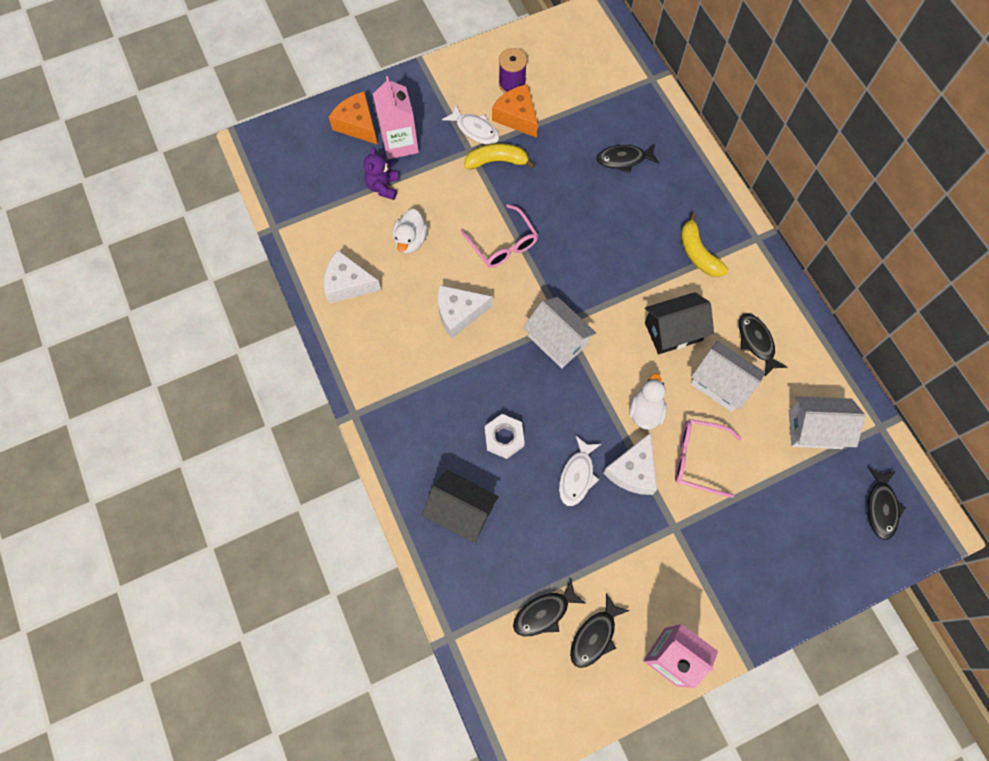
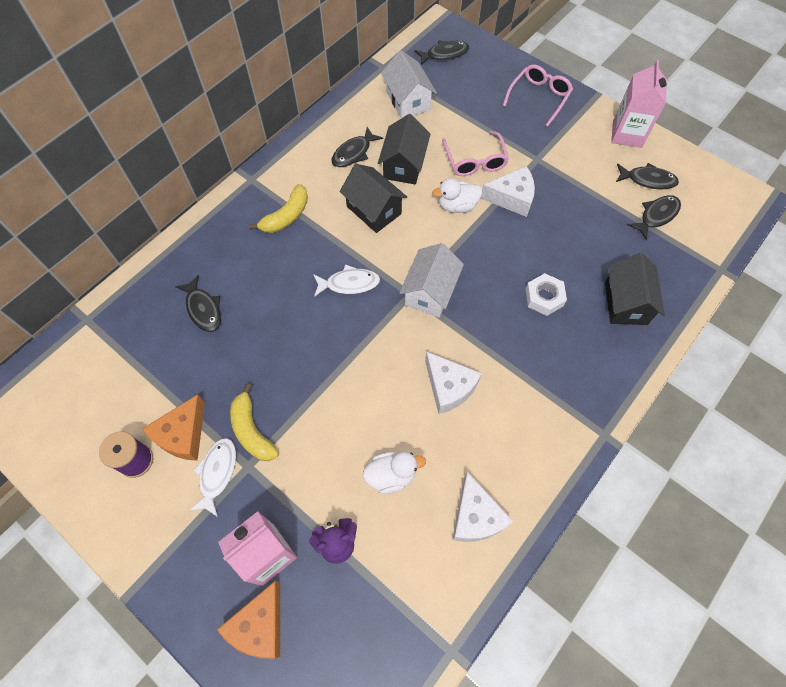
camera: 115 degrees left, 5 degrees down
pink glasses [461,204,538,268] -> pink glasses moved to [503,65,573,127]
black fish [513,579,586,637] -> black fish turned 75 degrees counterclockwise [628,195,681,240]
white fish [559,436,601,506] -> white fish moved to [313,265,380,297]
white house [690,341,765,412] -> black house [378,114,431,184]

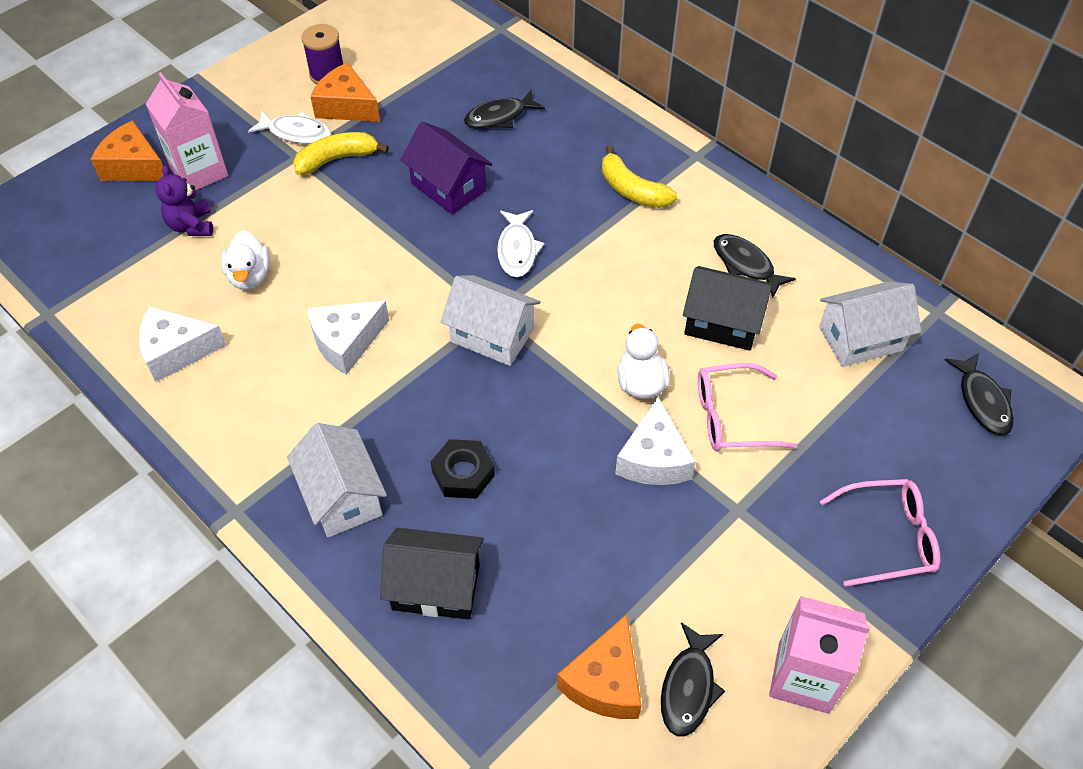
camera: 95 degrees right, 10 degrees down
black house [339,164,407,233] -> none
pink glasses [503,65,573,127] -> pink glasses turned 45 degrees counterclockwise [819,479,941,587]
white nut [526,273,567,316] -> black nut [431,439,495,499]
black fish [628,195,681,240] -> orange cheese [557,614,642,719]
none -> white house [287,423,387,537]
none -> purple house [401,122,493,215]

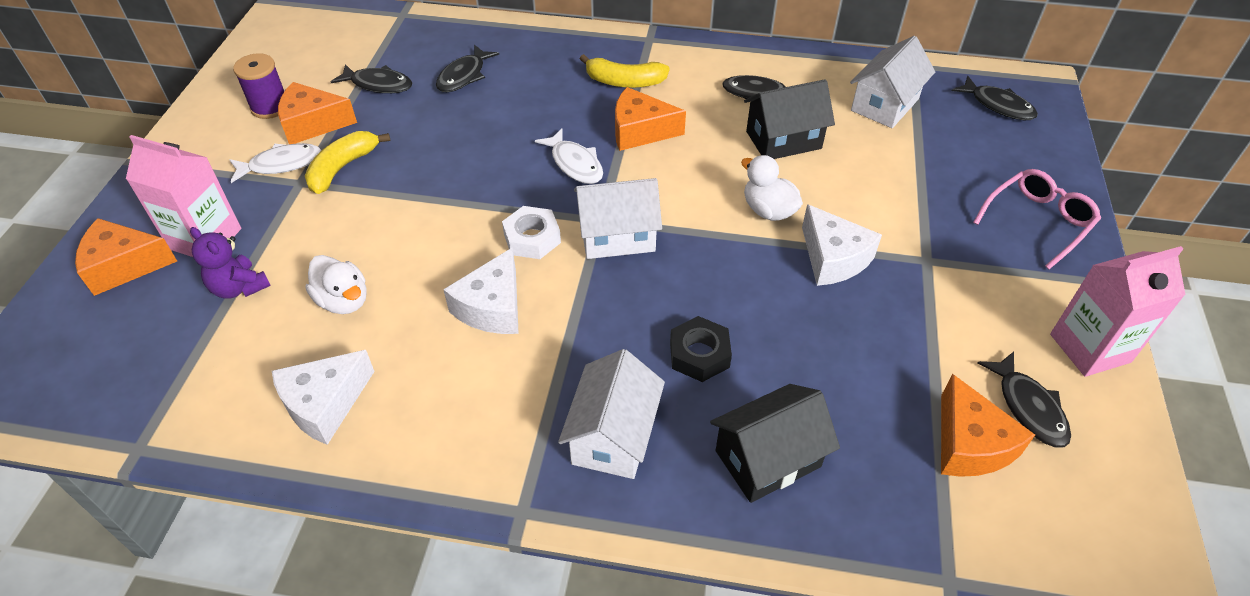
camera: 35 degrees left, 5 degrees down
white house [287,423,387,537] -> white house turned 75 degrees clockwise [558,349,665,479]
purple house [401,122,493,215] -> none
pink glasses [698,363,797,451] -> none
none -> black fish [331,64,412,93]
none -> white nut [502,206,561,259]
none -> orange cheese [615,87,686,151]

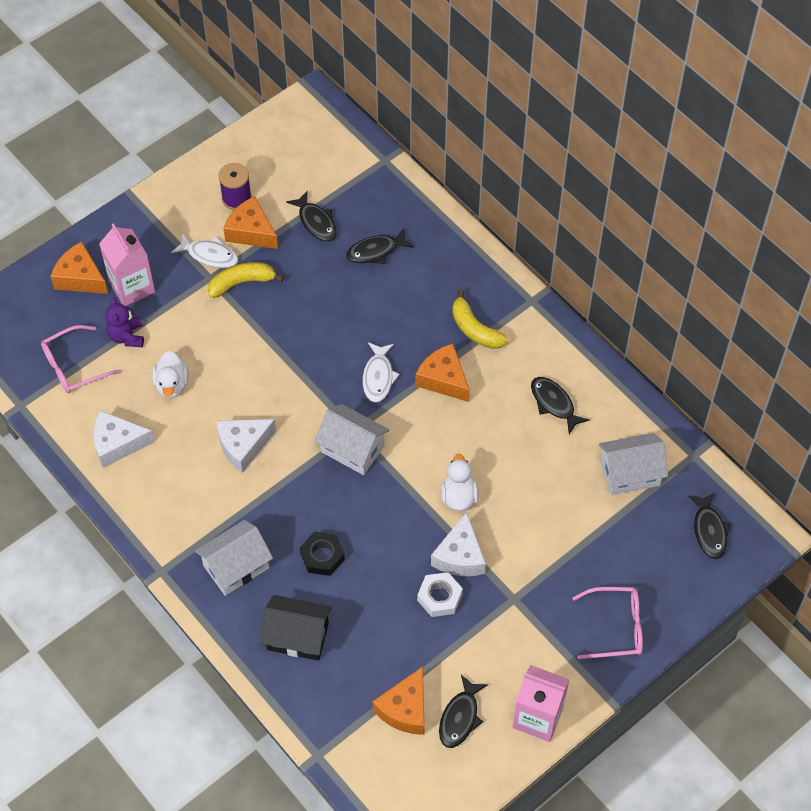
camera: 40 degrees right, 10 degrees up
white nut [502,206,561,259] -> white nut moved to [417,572,463,617]
black house [744,79,835,159] -> none
none -> pink glasses [41,325,122,393]

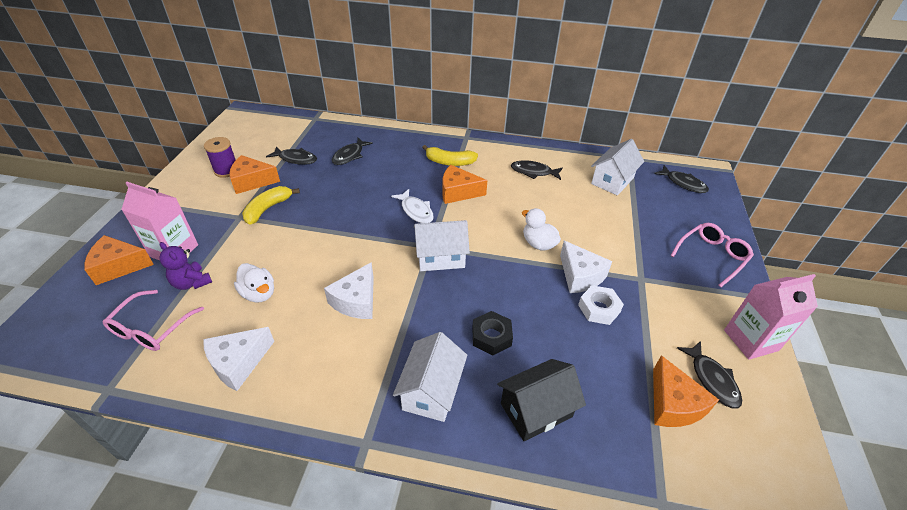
camera: 40 degrees left, 15 degrees down
white fish [171,233,238,268] -> none

